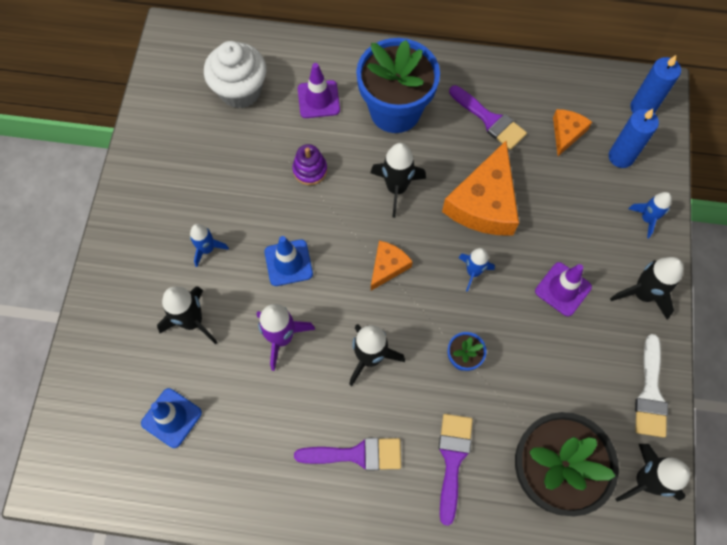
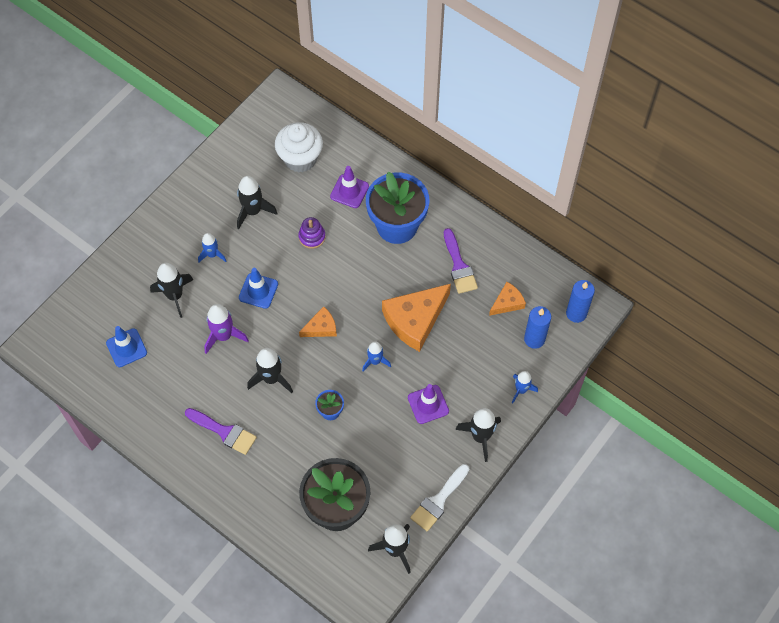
camera: 30 degrees right, 5 degrees down
black rocket [371,143,426,218] -> black rocket moved to [237,176,277,229]
purple brush [439,414,473,526] -> none

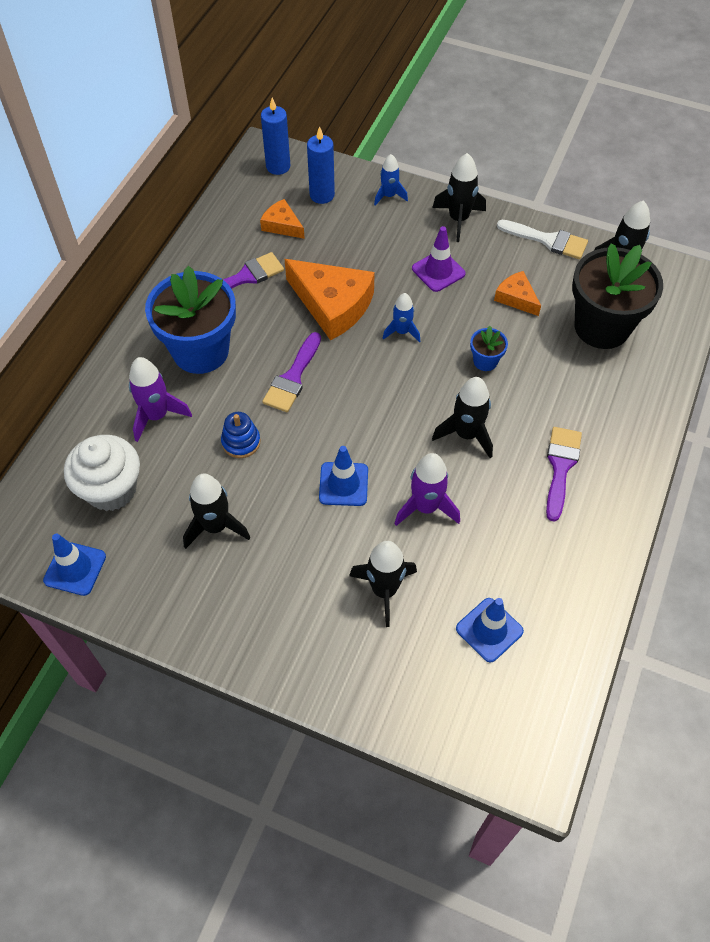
camera: 105 degrees left, 5 degrees down
blue rocket [198,233,226,262] -> none
purple stacking toy [298,217,326,249] -> blue stacking toy [221,412,261,458]
orange cheese [299,306,337,337] -> orange cheese moved to [494,271,541,316]
purple traffic cone [330,166,369,208] -> purple rocket [129,357,192,442]
none -> blue traffic cone [43,534,106,596]
none -> purple brush [262,332,321,412]

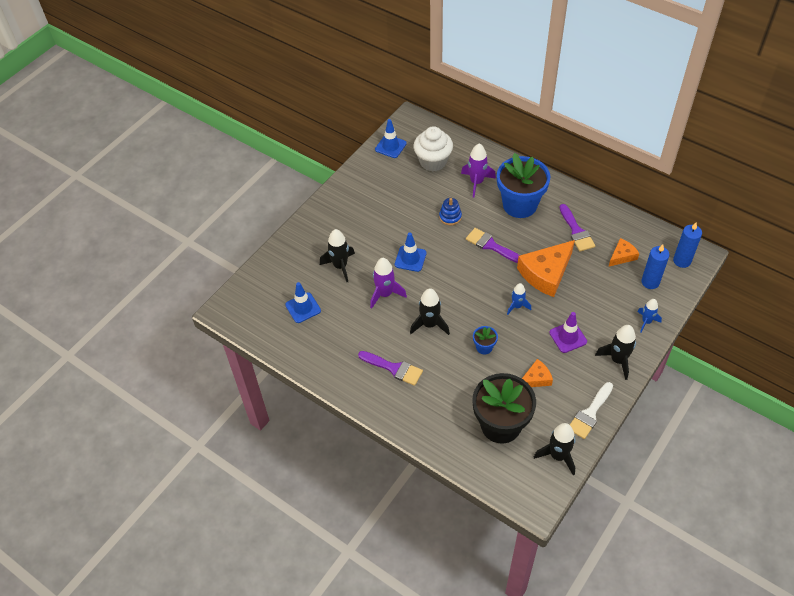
camera: 105 degrees right, 5 degrees down
black rocket [183,474,250,549] -> none

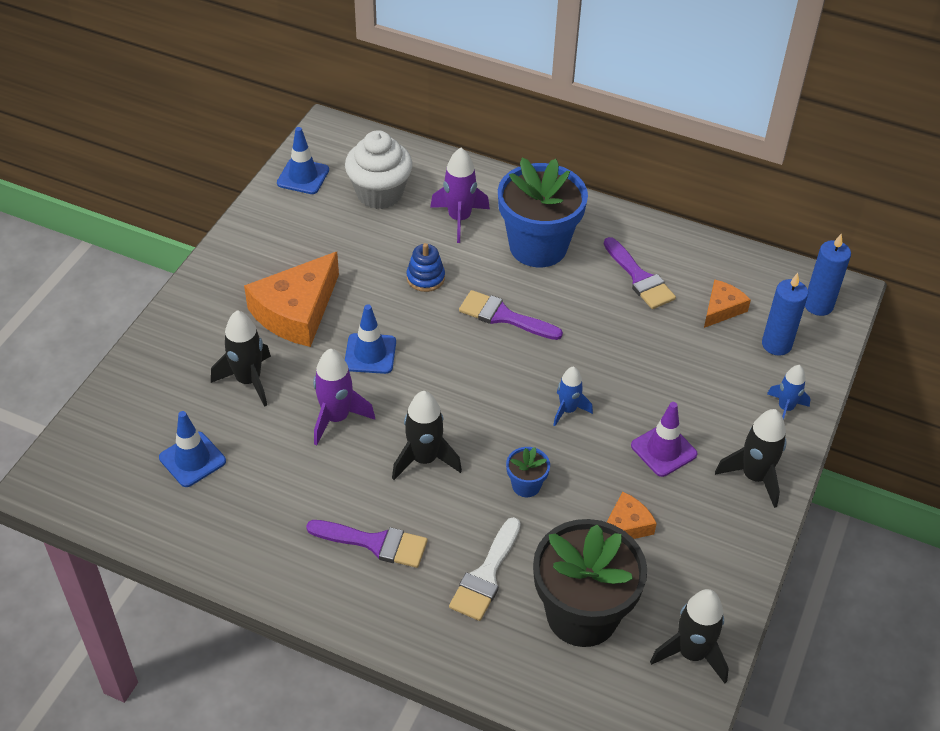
camera: 15 degrees left, 5 degrees down
orange cheese [517,240,575,297] -> orange cheese moved to [244,252,339,347]
white brush [570,382,613,439] -> white brush moved to [449,517,521,621]

